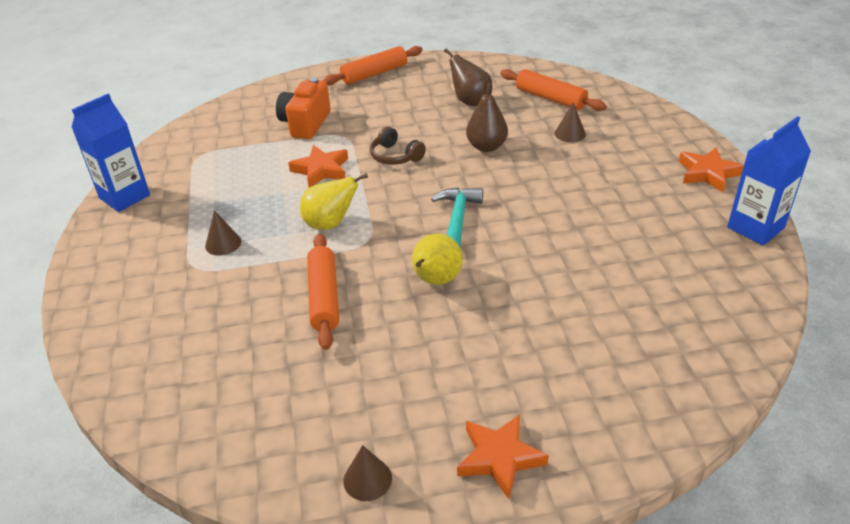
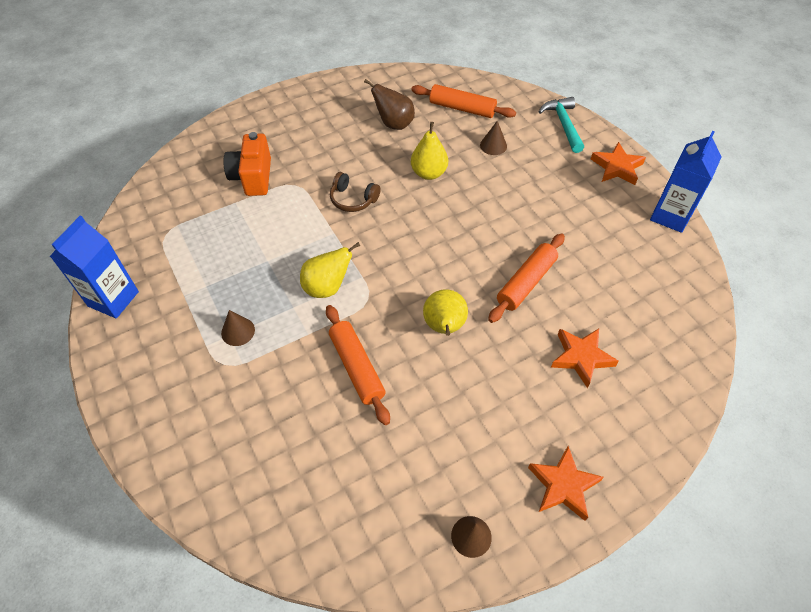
camera: 20 degrees left, 15 degrees up
orange star [288,145,348,187] -> orange star moved to [551,329,619,388]
orange rolling pin [323,46,423,85] -> orange rolling pin moved to [488,233,565,323]
turquoise hammer [431,187,483,247] -> turquoise hammer moved to [539,97,584,153]
brown pear [466,83,508,152] -> yellow pear [411,122,448,180]

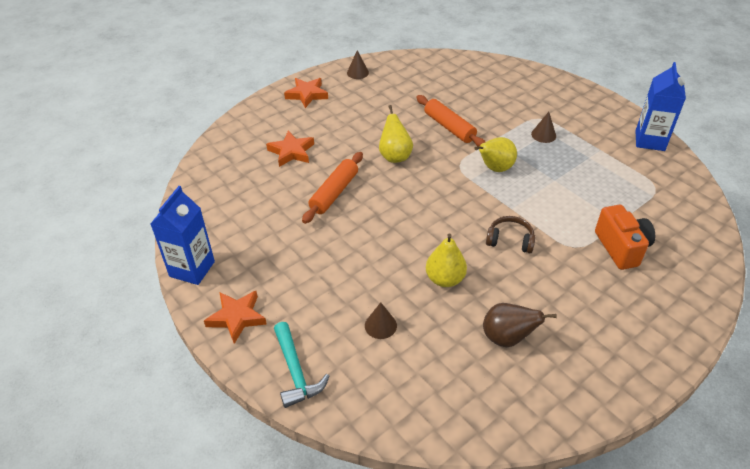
camera: 170 degrees right, 10 degrees down
orange rolling pin [411,84,516,118] -> none

